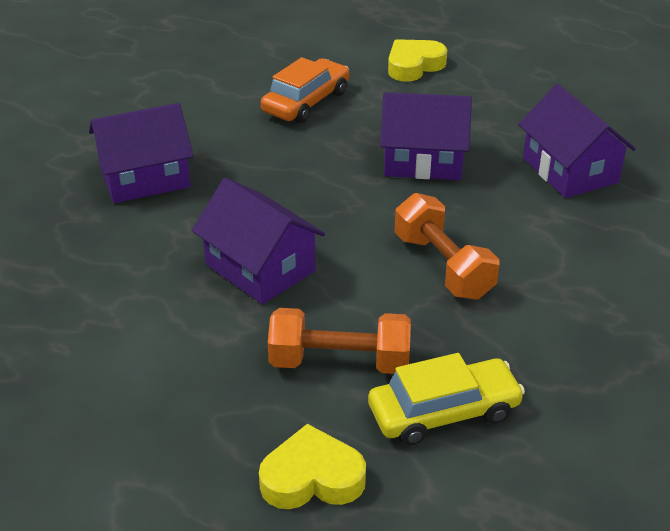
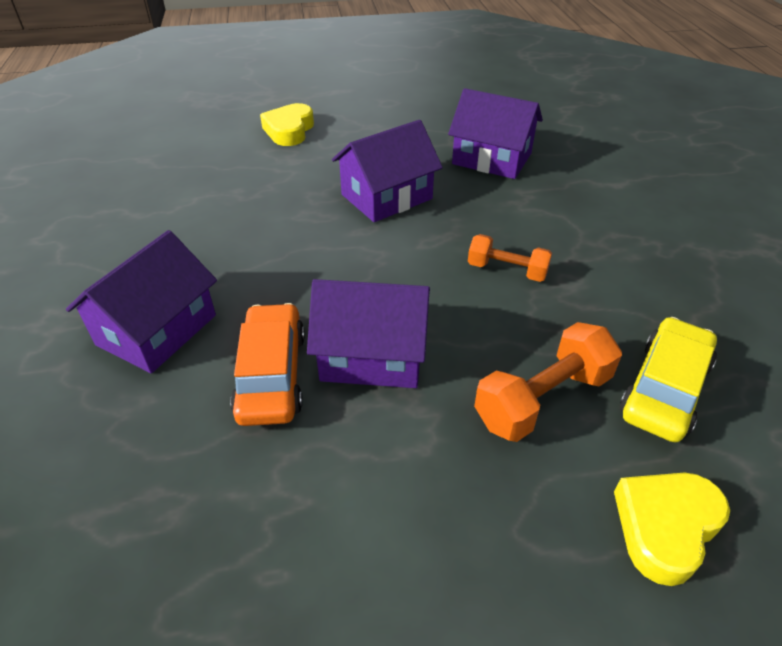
camera: 40 degrees left, 5 degrees up
orange car [261,57,349,123] -> orange car moved to [230,303,305,426]
orange dumbbell [395,193,499,300] -> orange dumbbell [468,234,552,282], size x0.65

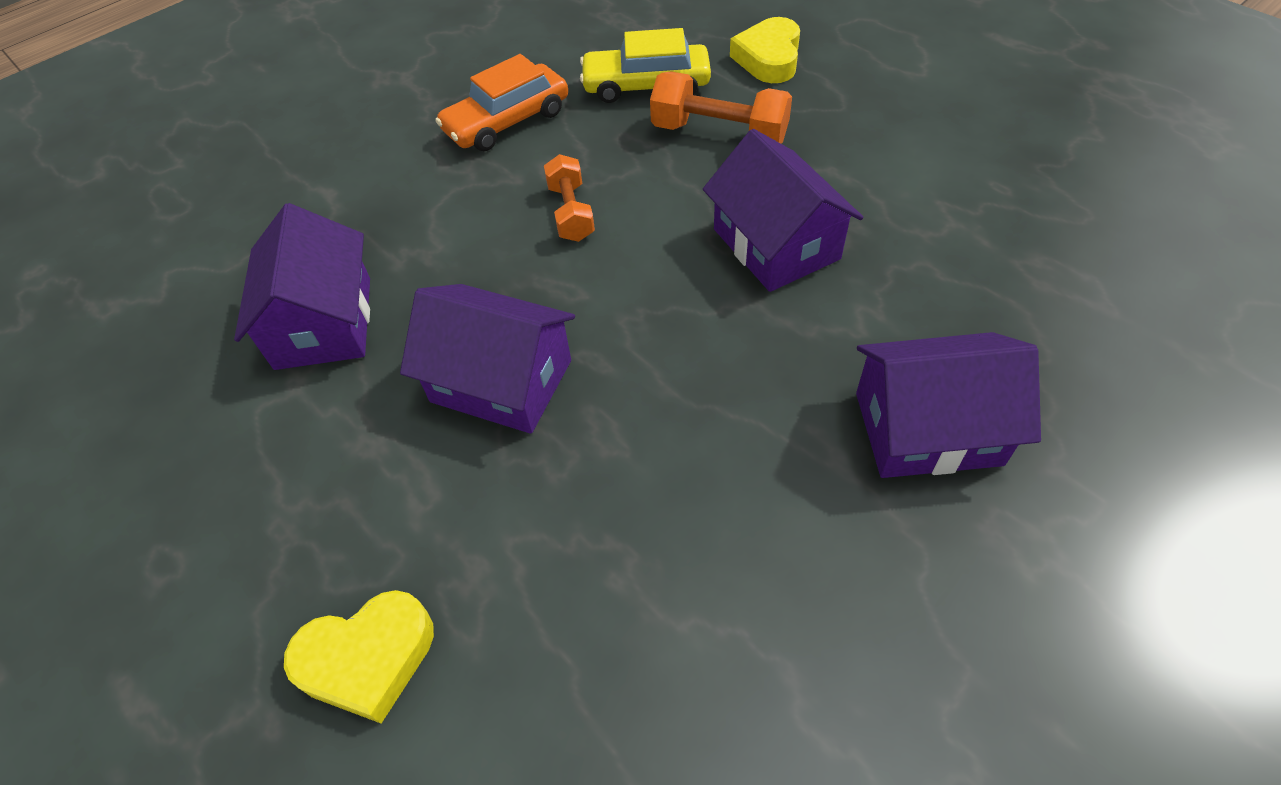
camera: 120 degrees left, 10 degrees up
orange car [230,303,305,426] -> orange car moved to [435,54,568,151]
yellow heart [614,472,730,586] -> yellow heart turned 90 degrees clockwise [730,17,800,83]

